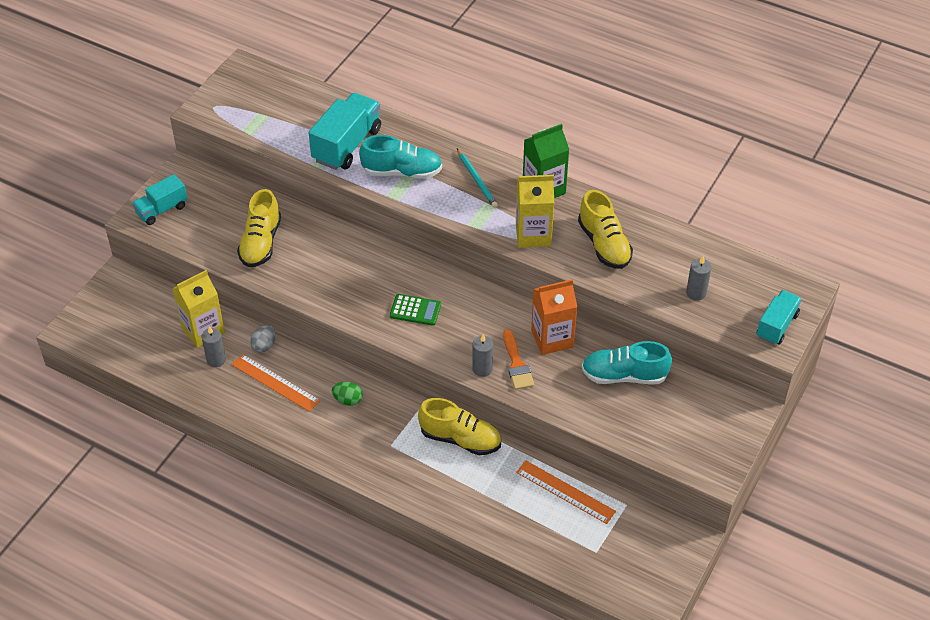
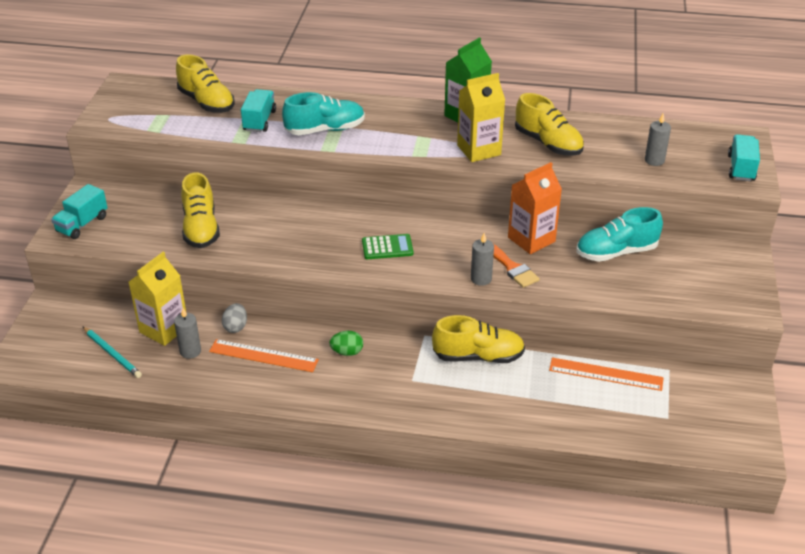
camera: 20 degrees left, 10 degrees down
turquoise truck [309,93,381,170] -> turquoise truck [241,89,276,132], size x0.62
turquoise pencil [457,149,498,208] -> turquoise pencil moved to [83,327,142,378]
none -> yellow shoe [176,54,235,113]

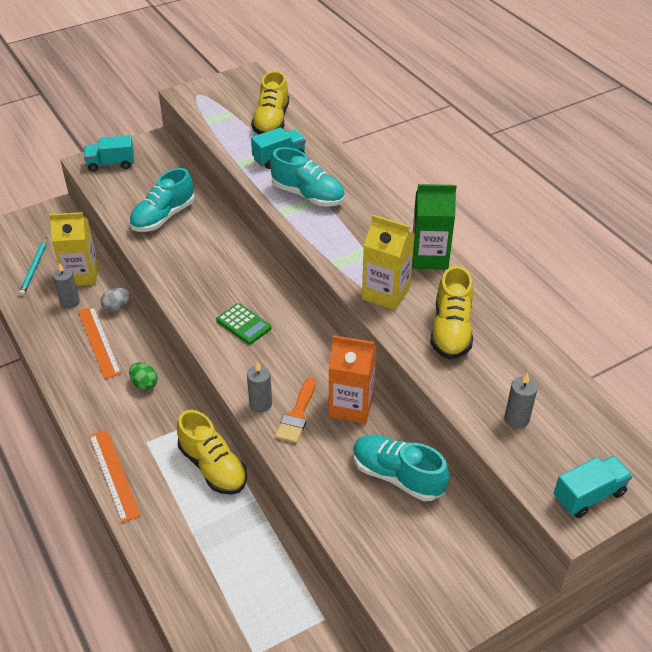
camera: 50 degrees right, 5 degrees up
yellow shoe [181,173,220,248] -> turquoise shoe [129,168,194,232]
orange ruler [549,357,664,391] -> orange ruler moved to [89,430,141,523]

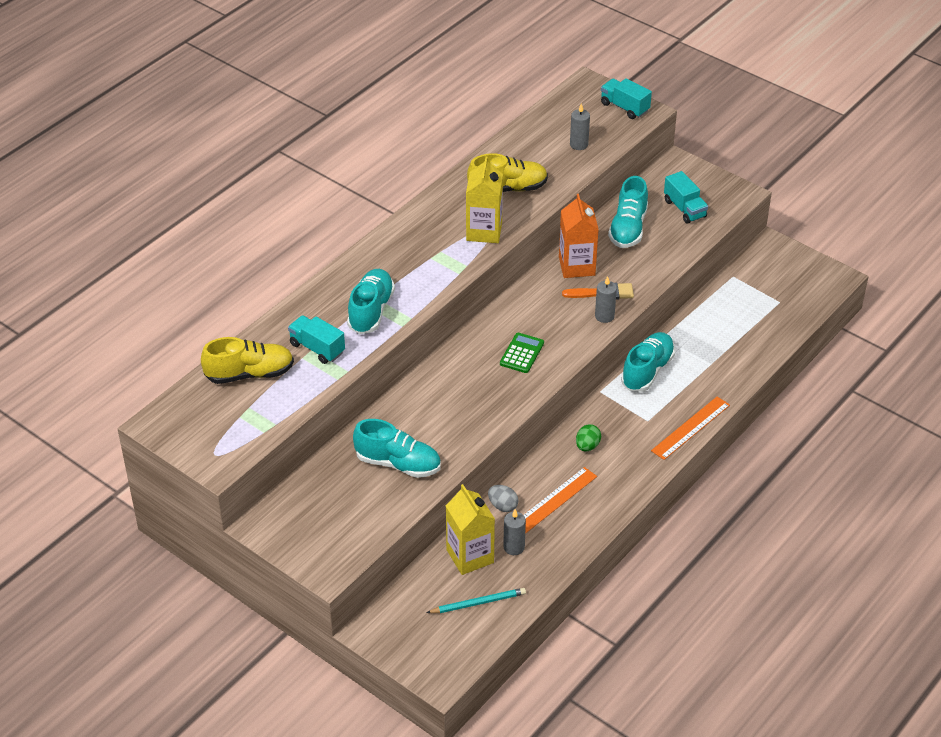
camera: 110 degrees left, 0 degrees up
turquoise truck [84,135,134,172] -> turquoise truck moved to [664,171,708,224]
yellow shoe [177,410,247,495] -> turquoise shoe [621,332,675,392]
green carton [412,184,457,270] -> none

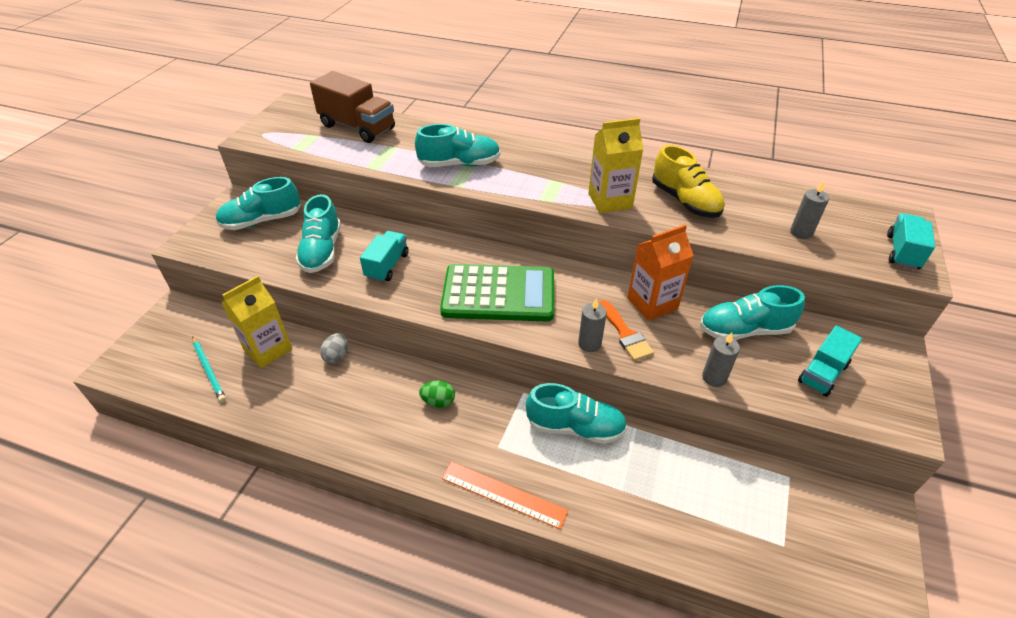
camera: 70 degrees right, 0 degrees up
yellow shoe [201,337,294,384] -> brown truck [310,71,395,143]
turquoise truck [288,315,345,364] -> turquoise truck moved to [360,231,409,282]
green calculator [500,333,544,373] -> green calculator [440,264,554,321], size x2.15
grey candle [503,509,526,555] -> grey candle moved to [702,332,740,387]
orange ruler [524,467,597,534] -> none
none -> turquoise shoe [215,177,301,230]

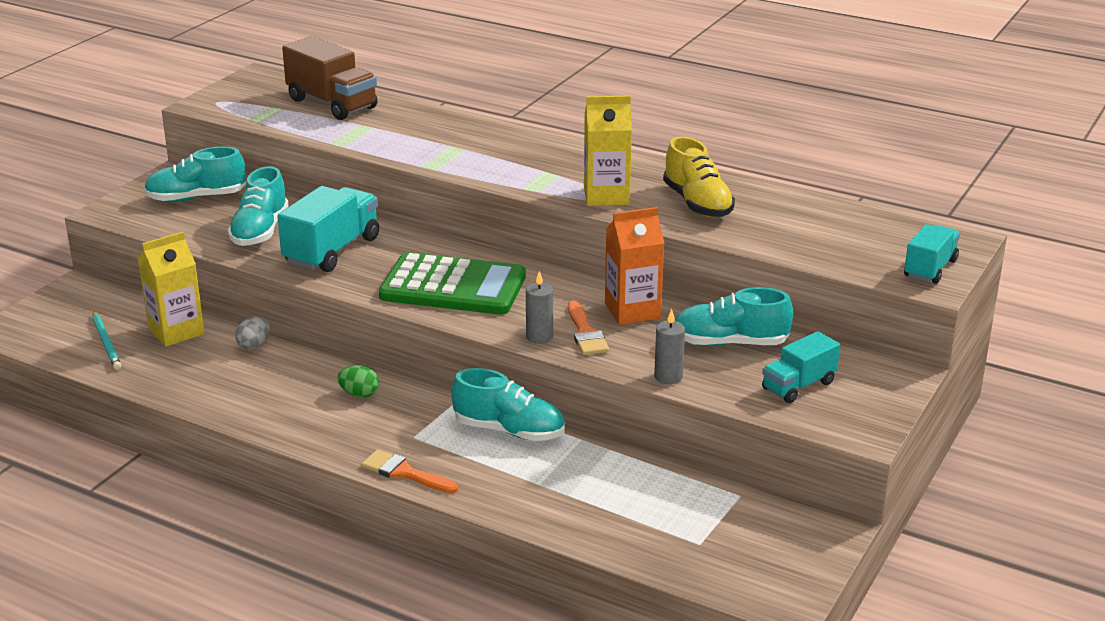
camera: 10 degrees right, 15 degrees down
turquoise truck [360,231,409,282] -> turquoise truck [277,186,379,272], size x1.62
turquoise shoe [415,124,501,167] -> none
orange ruler [442,461,568,530] -> orange brush [361,449,458,493]
grey candle [790,181,829,239] -> none

